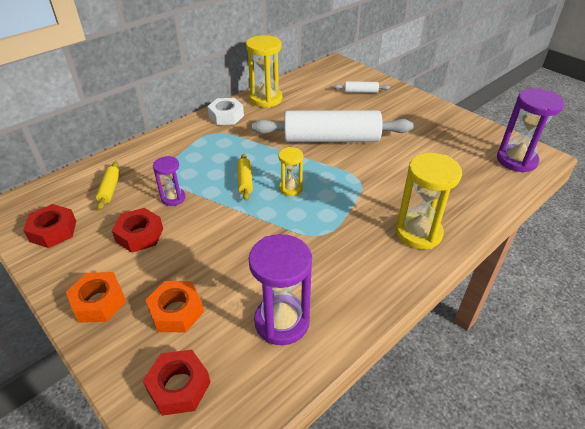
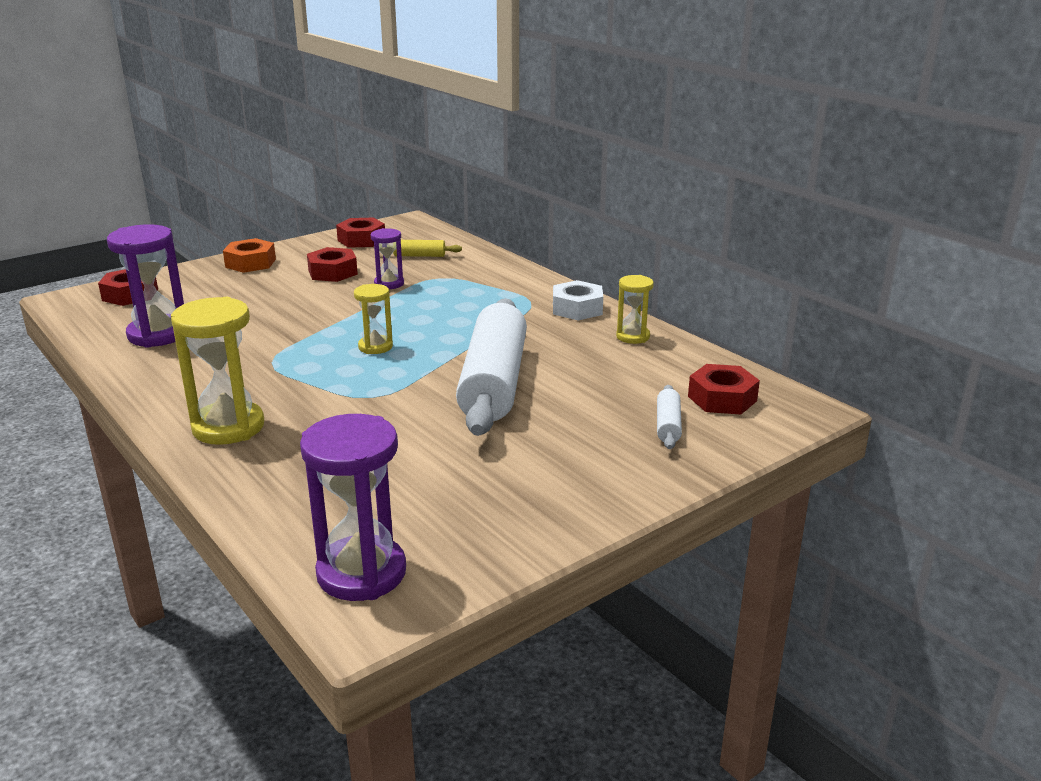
camera: 95 degrees right, 15 degrees down
orange nut [146,281,204,333] -> none
yellow rolling pin [237,154,253,201] -> none
yellow hourglass [246,35,282,108] -> yellow hourglass [616,275,654,344], size x0.57
none -> red nut [688,364,760,414]

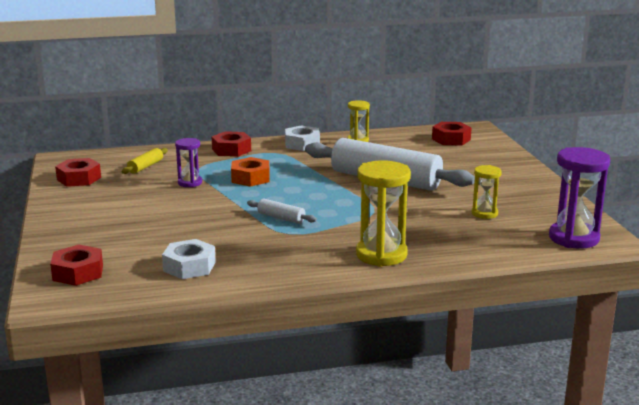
camera: 65 degrees left, 5 degrees down
purple hourglass [107,224,184,348] -> white nut [162,239,216,279]
orange nut [223,238,276,273] -> orange nut moved to [231,157,270,187]
red nut [307,247,358,282] -> red nut moved to [212,131,251,157]
yellow hourglass [354,284,393,354] -> yellow hourglass moved to [472,165,502,219]
white rolling pin [657,385,682,449] -> white rolling pin moved to [247,199,317,224]

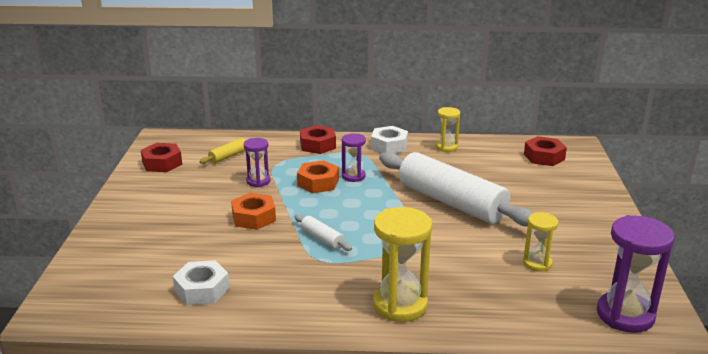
camera: 15 degrees right, 5 degrees up
red nut [50,245,103,286] -> none
none -> orange nut [231,193,276,230]
none -> purple hourglass [342,133,366,182]

